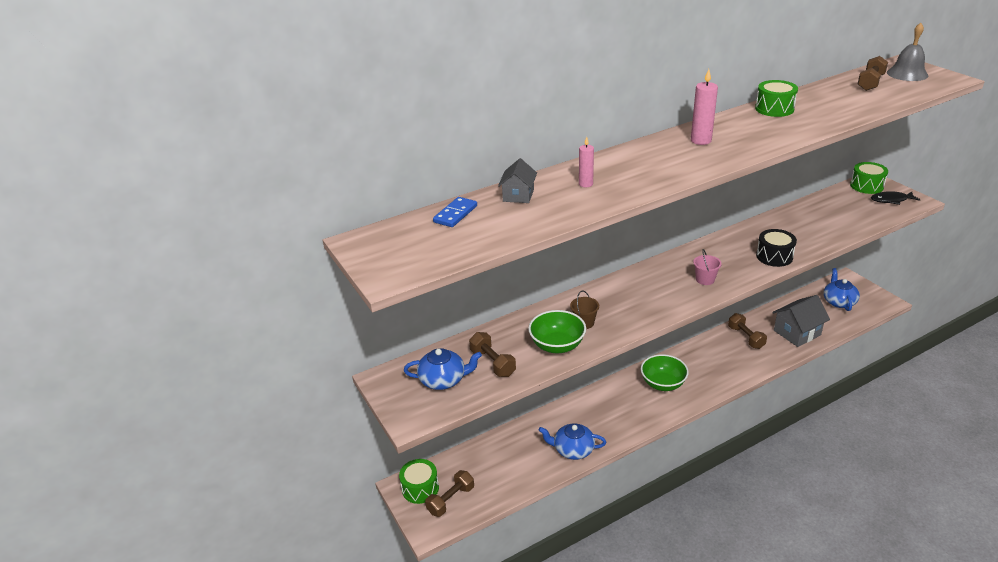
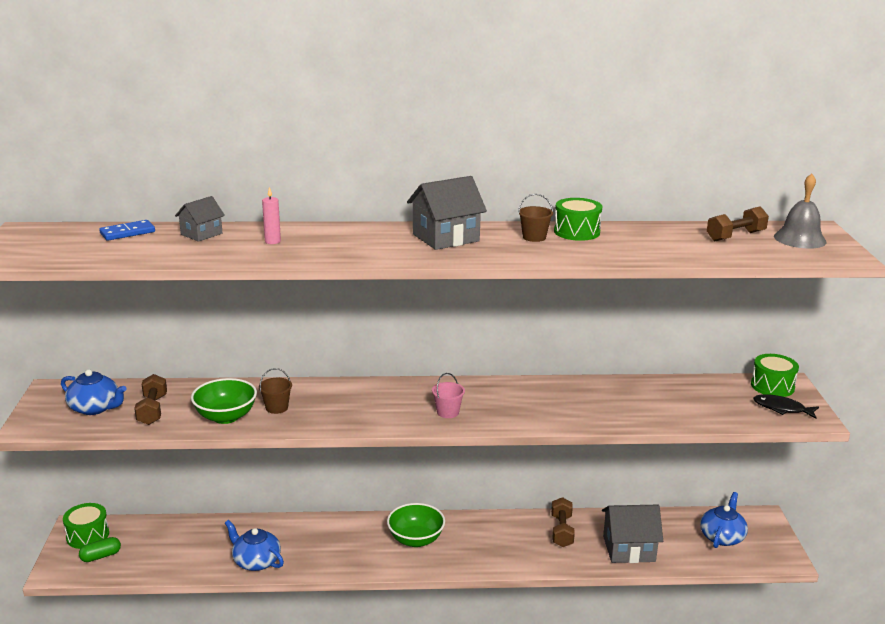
camera: 25 degrees right, 10 degrees down
brown dumbbell [425,470,474,517] -> green capsule [79,537,121,562]
pink candle [691,69,718,145] -> grey house [407,176,487,250]
black drum [756,229,797,267] -> none
none -> brown bucket [518,194,553,242]

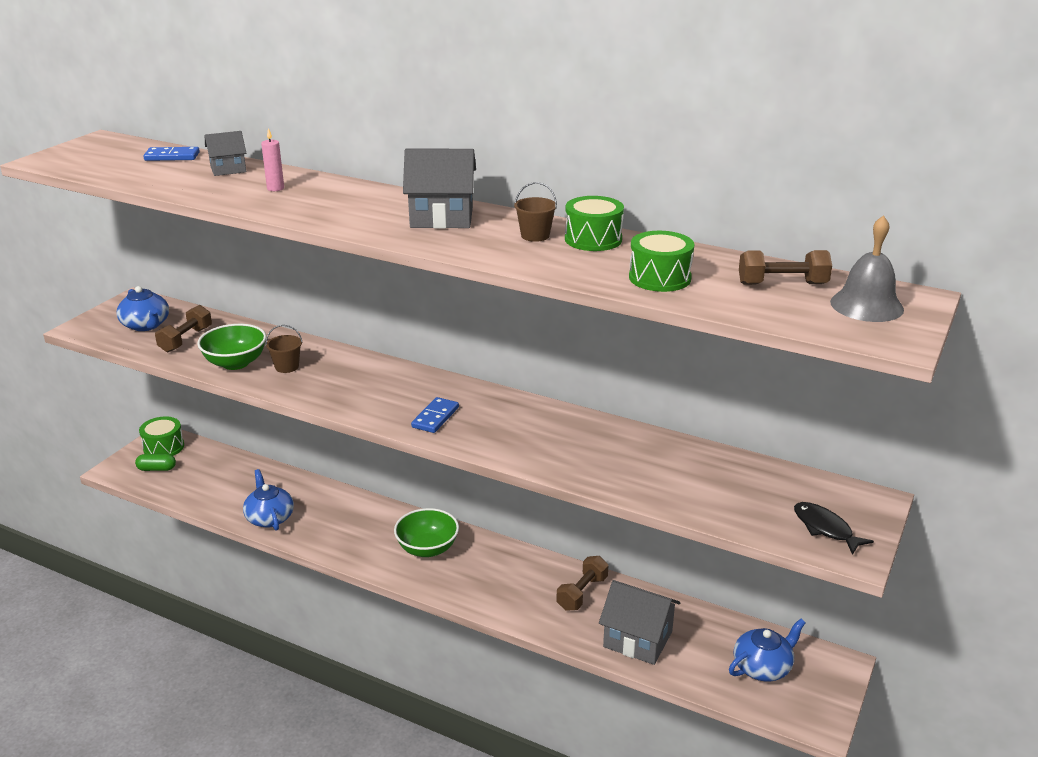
camera: 30 degrees right, 5 degrees up
pink bucket [432,373,465,418] -> blue domino [411,397,459,433]
green drum [751,354,799,397] -> green drum moved to [629,231,694,292]

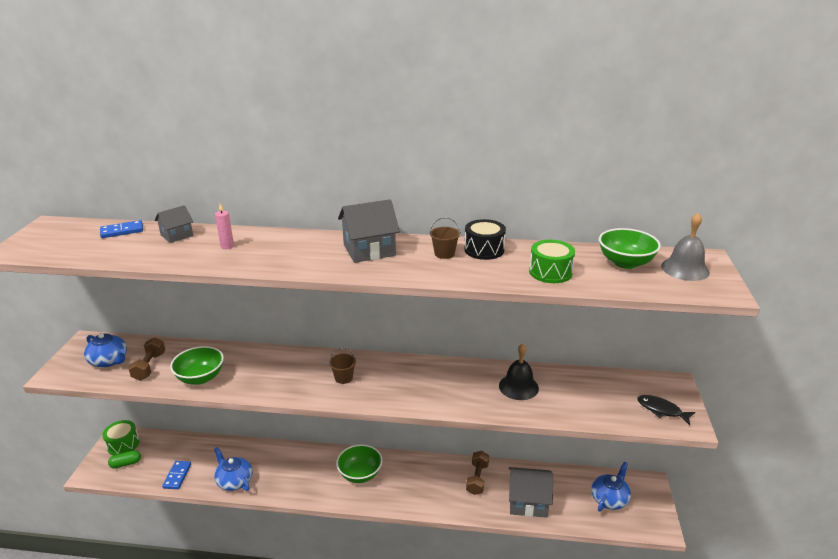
camera: 20 degrees left, 0 degrees up
brown bucket [266,325,303,373] -> brown bucket moved to [329,348,356,384]
blue domino [411,397,459,433] -> blue domino moved to [162,461,191,489]
green drum [565,196,624,251] -> black drum [464,219,506,260]
brown dumbbell [739,250,832,285] -> green bowl [599,228,661,269]
none -> black bell [499,344,539,400]

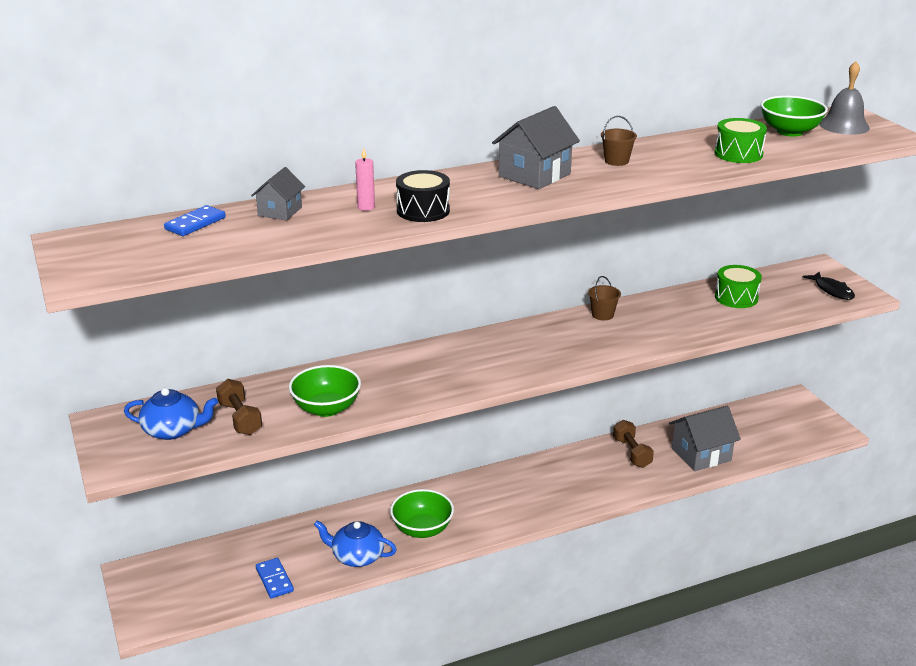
camera: 30 degrees left, 0 degrees up
green drum [102,420,140,455] -> green drum moved to [715,265,762,308]
green capsule [108,450,141,468] -> none
brown bucket [329,348,356,384] -> brown bucket moved to [588,276,621,320]
green bowl [336,444,382,483] -> green bowl moved to [390,489,454,538]
black drum [464,219,506,260] -> black drum moved to [396,170,450,222]
black bell [499,344,539,400] -> none
blue teapot [591,462,631,512] -> none
black fish [637,395,695,425] -> black fish turned 120 degrees counterclockwise [802,272,855,300]

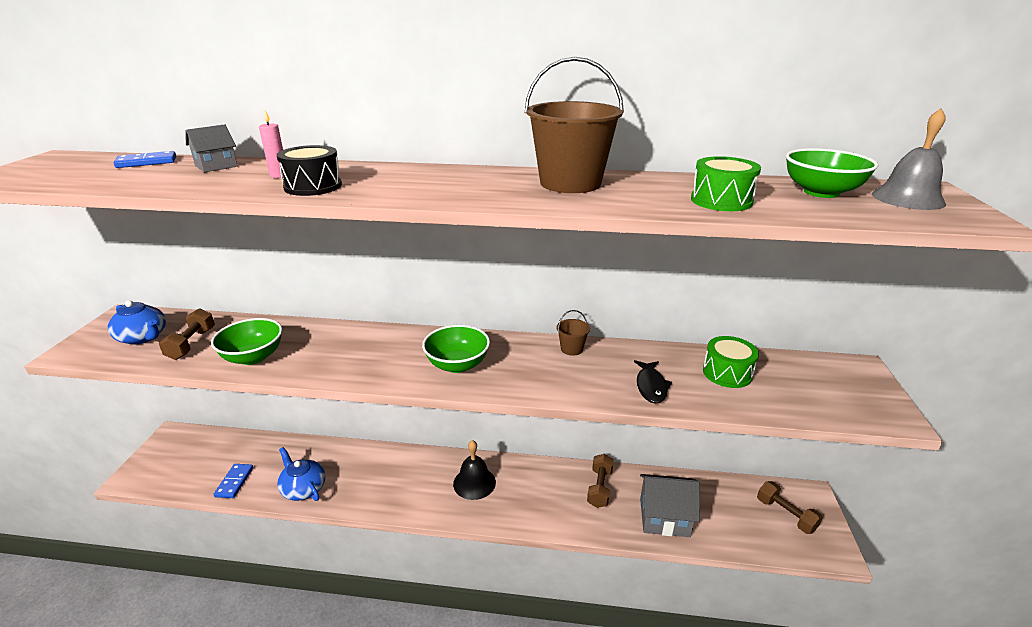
camera: 30 degrees right, 0 degrees up
green bowl [390,489,454,538] -> green bowl moved to [422,325,490,373]
grey house [492,106,580,189] -> none
brown bucket [601,116,637,166] -> brown bucket [525,57,624,193], size x2.24
black fish [802,272,855,300] -> black fish moved to [634,360,672,404]
none -> black bell [453,440,496,500]
none -> brown dumbbell [757,481,823,534]

